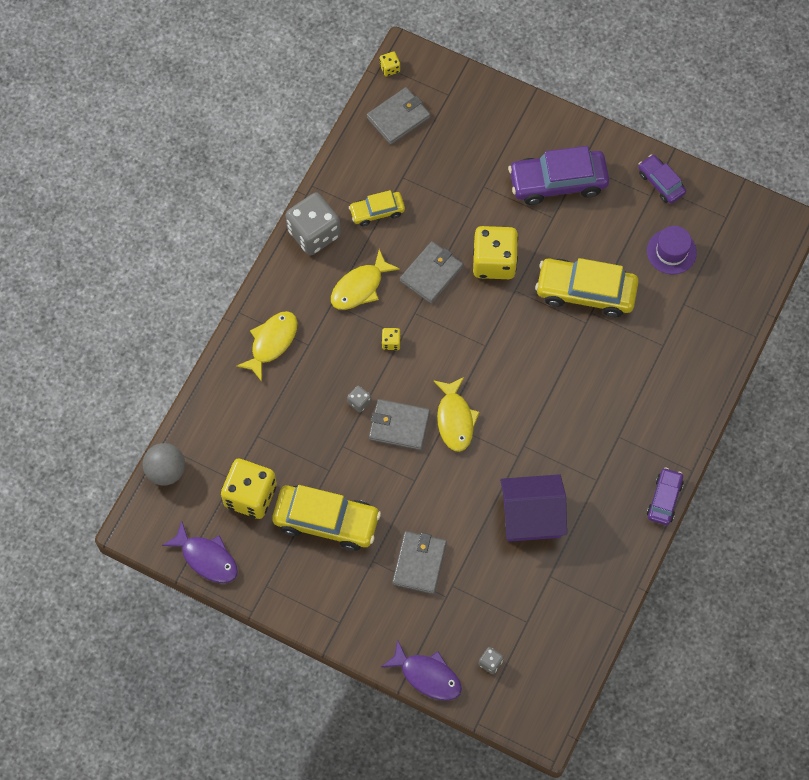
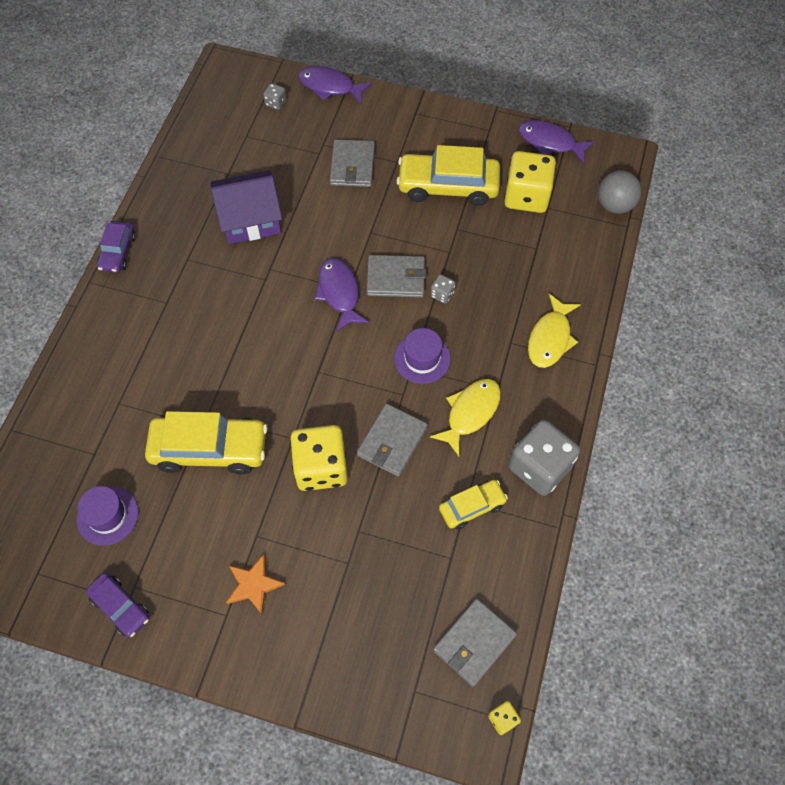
camera: 170 degrees right, 5 degrees down
yellow dice [382,328,401,350] -> purple hat [394,328,451,384]
yellow fish [433,377,480,452] -> purple fish [315,258,369,332]
purple car [508,146,609,205] -> orange star [226,554,285,614]

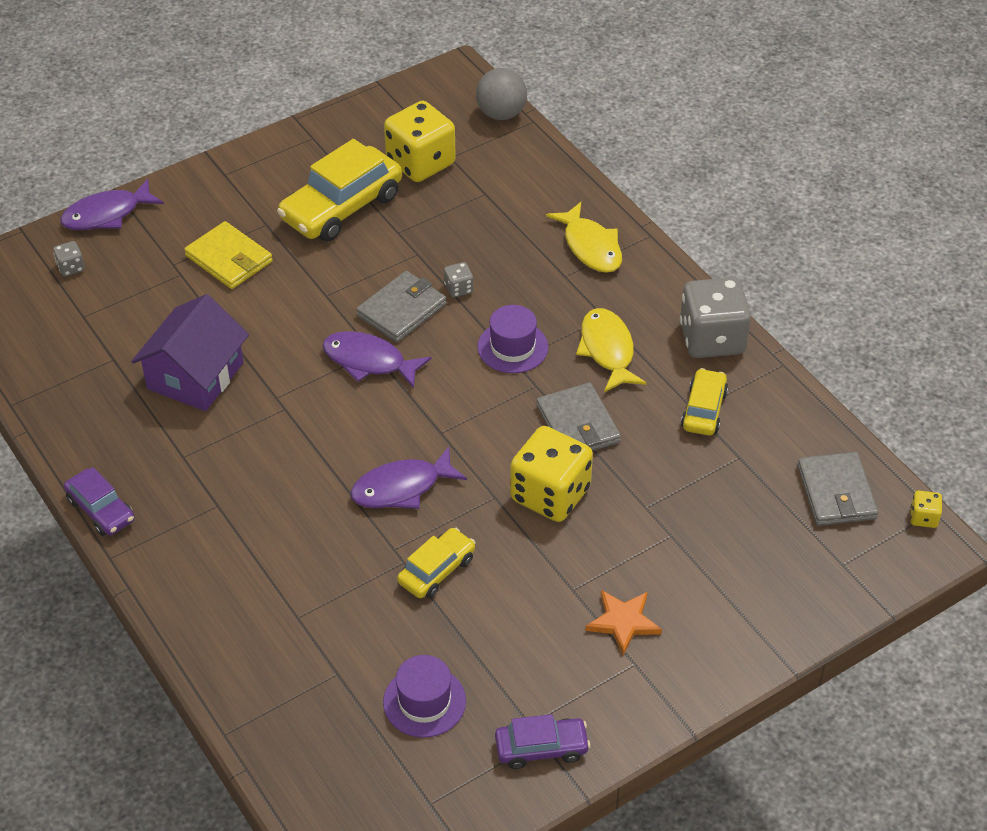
camera: 50 degrees left, 15 degrees down
yellow car [145,411,268,475] -> yellow car [397,528,475,598], size x0.55
grey wallet [330,139,375,187] -> yellow wallet [184,221,273,289]
purple fish [518,120,595,164] -> purple fish moved to [350,447,467,509]

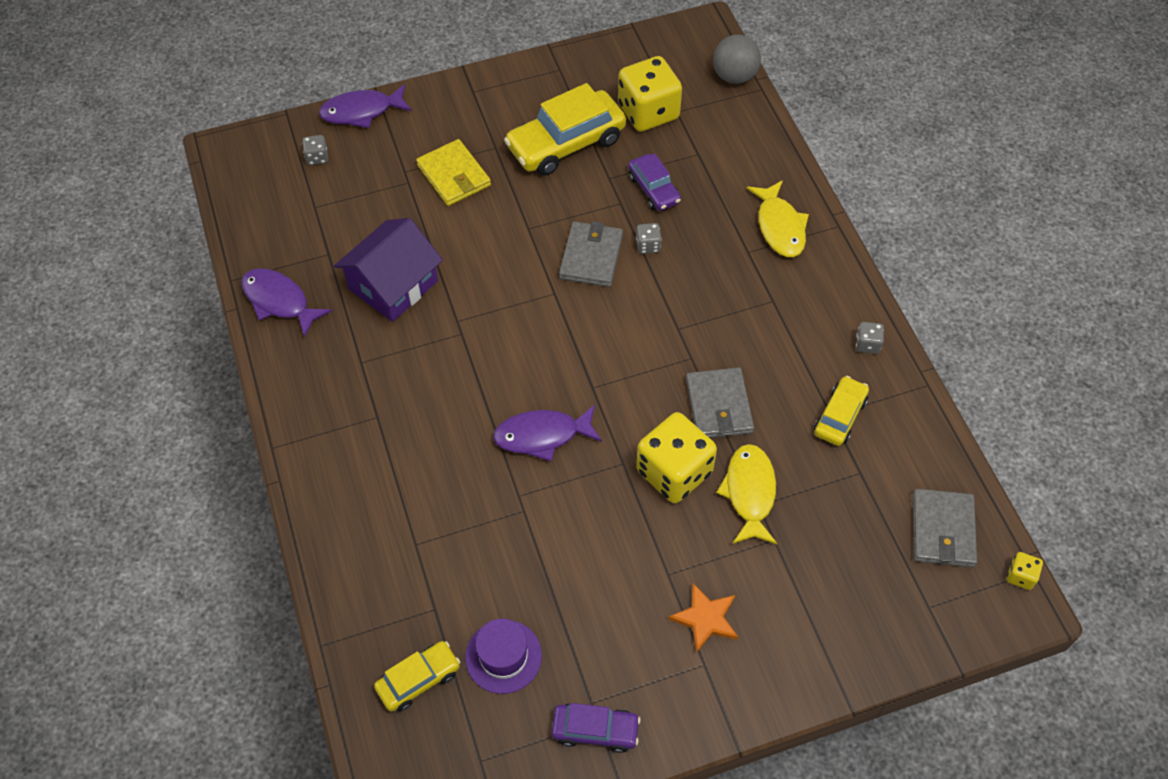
camera: 15 degrees right, 10 degrees up
purple car [64,467,135,536] -> purple car moved to [628,153,681,211]
purple fish [322,331,432,389] -> purple fish moved to [241,268,332,338]
grey wallet [356,271,447,342] -> grey wallet turned 45 degrees counterclockwise [559,221,623,287]
yellow car [397,528,475,598] -> yellow car moved to [374,641,460,712]
purple hat [477,305,548,373] -> none
yellow fish [576,308,647,392] -> yellow fish moved to [716,444,777,544]
grey dice [680,277,751,358] -> grey dice [856,322,884,354], size x0.43

